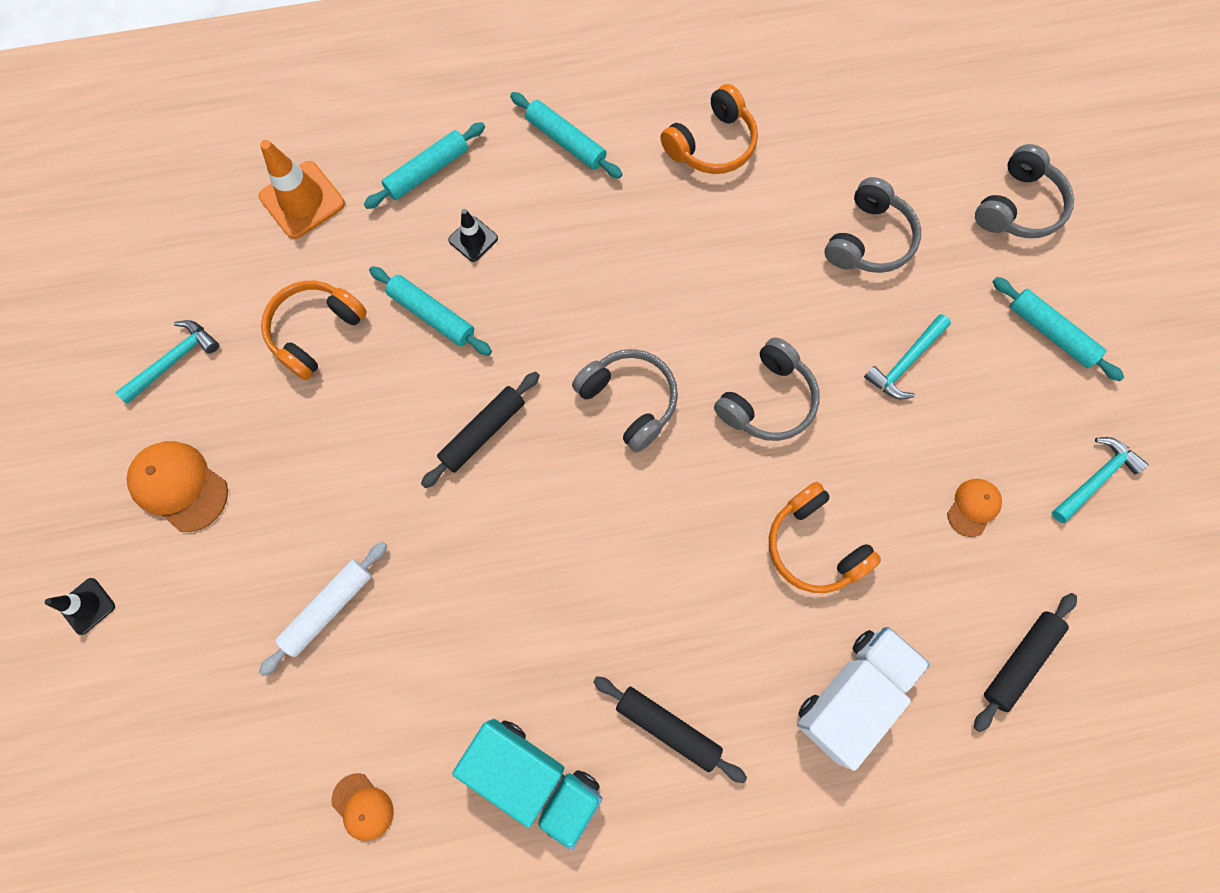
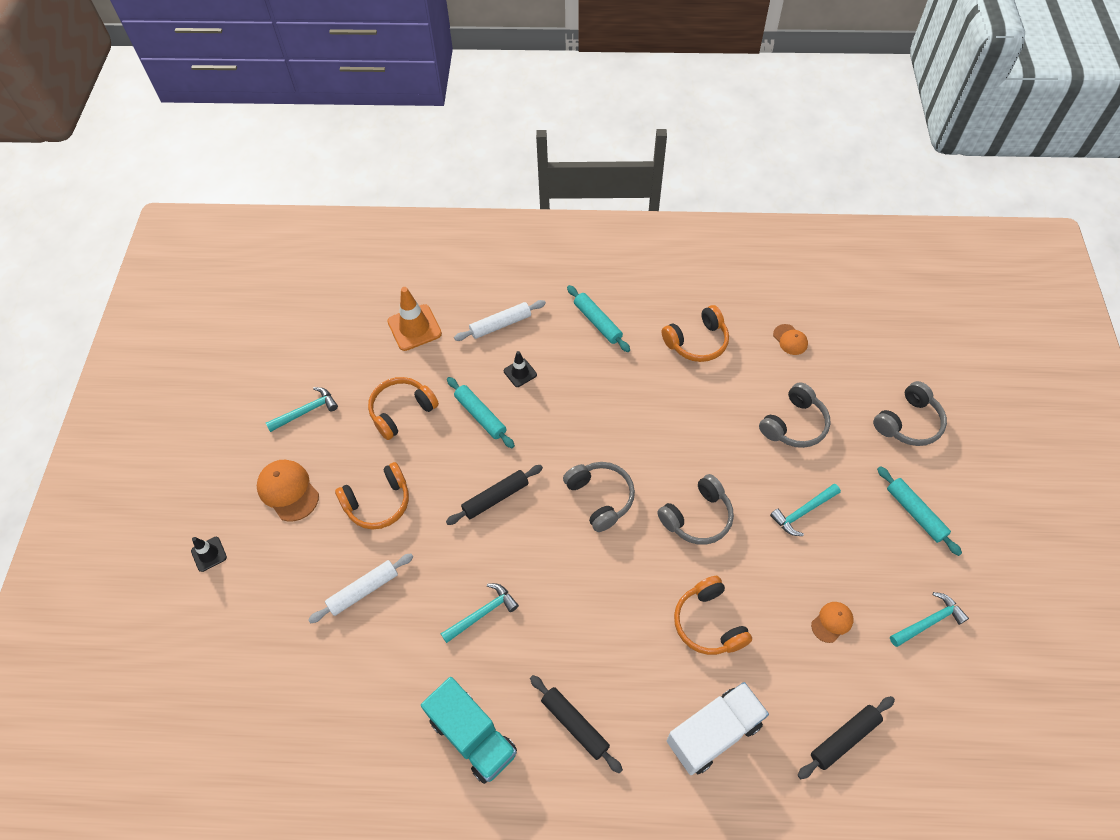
camera: 15 degrees right, 15 degrees down
orange cap [331,773,394,841] -> orange cap moved to [773,324,808,355]
turquoise rolling pin [364,122,485,209] -> white rolling pin [454,300,546,341]
none -> orange headphones [335,462,409,529]
none -> turquoise hammer [441,583,519,643]

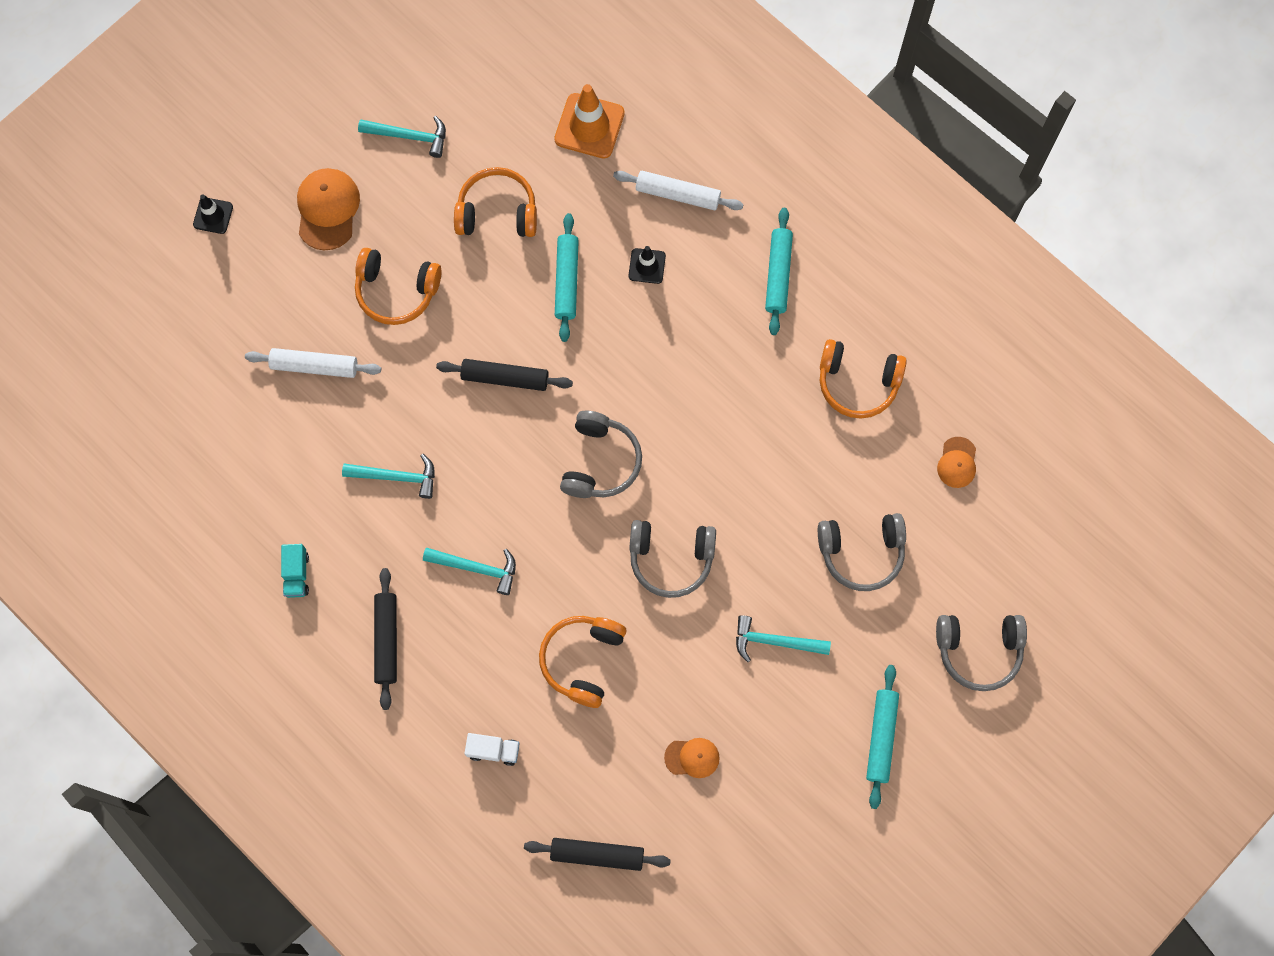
camera: 40 degrees right, 15 degrees up
turquoise truck [421,677,517,784] -> turquoise truck [281,544,309,598], size x0.48
white truck [667,682,769,775] -> white truck [464,733,520,766], size x0.48
turquoise hammer [890,592,969,647] -> turquoise hammer moved to [423,548,516,595]

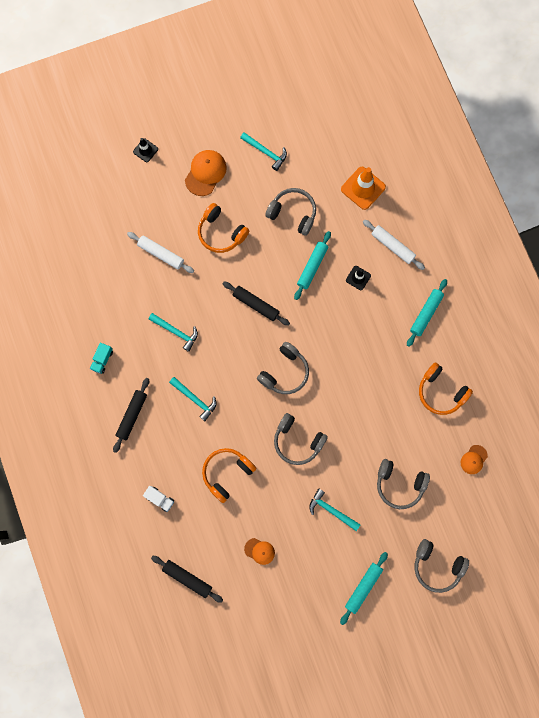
camera: 25 degrees right, 5 degrees up
orange headphones [454,167,537,237] -> grey headphones [265,188,316,236]

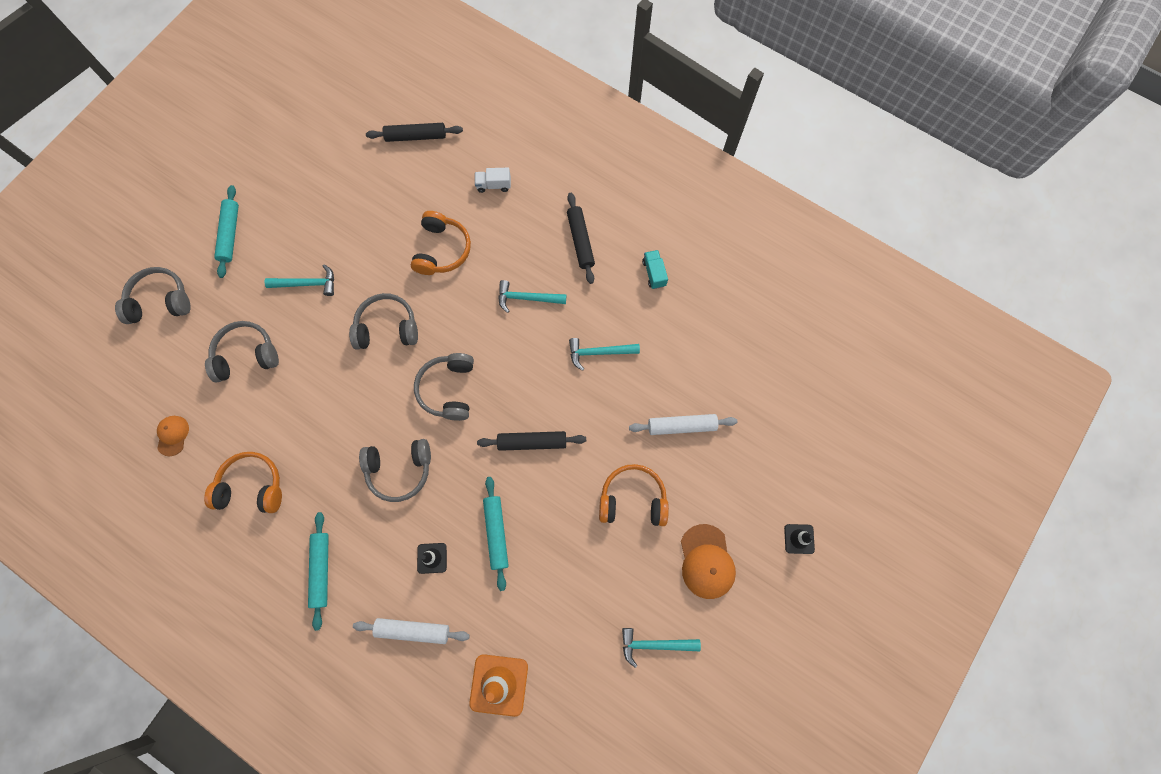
camera: 145 degrees right, 5 degrees down
orange cap [244,538,275,565] -> none
grey headphones [265,188,316,236] -> grey headphones moved to [359,439,431,502]

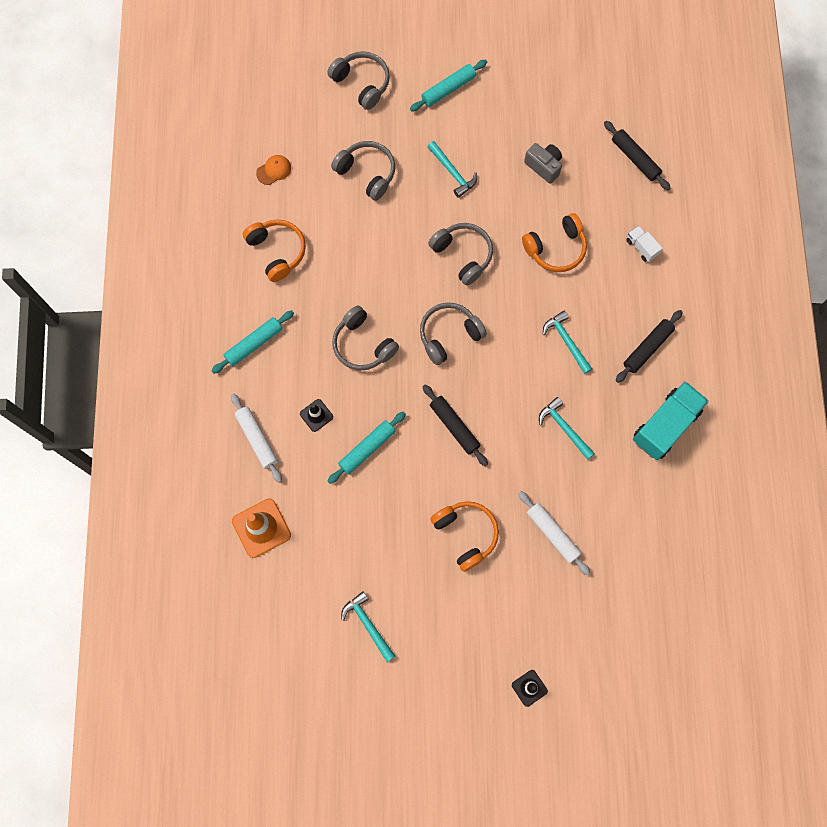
camera: 55 degrees right, 0 degrees up
turquoise truck [642,250,668,289] -> turquoise truck [633,381,709,460], size x2.09
orange cap [681,524,736,599] -> none
none -> grey camera [524,143,562,184]

